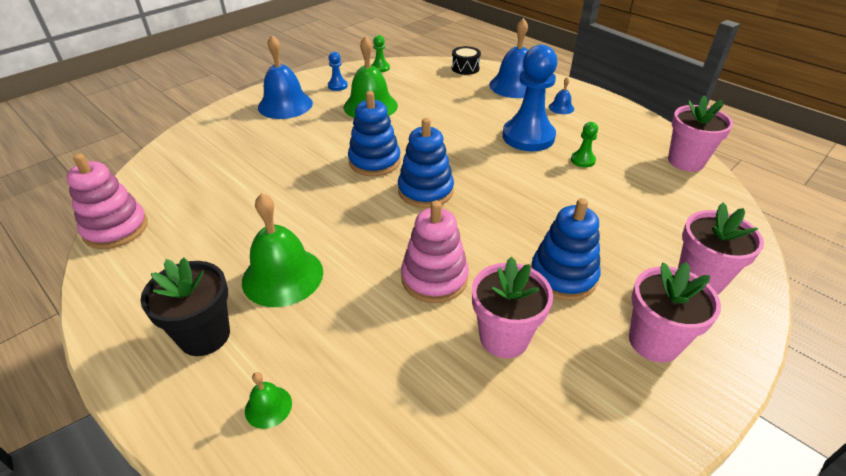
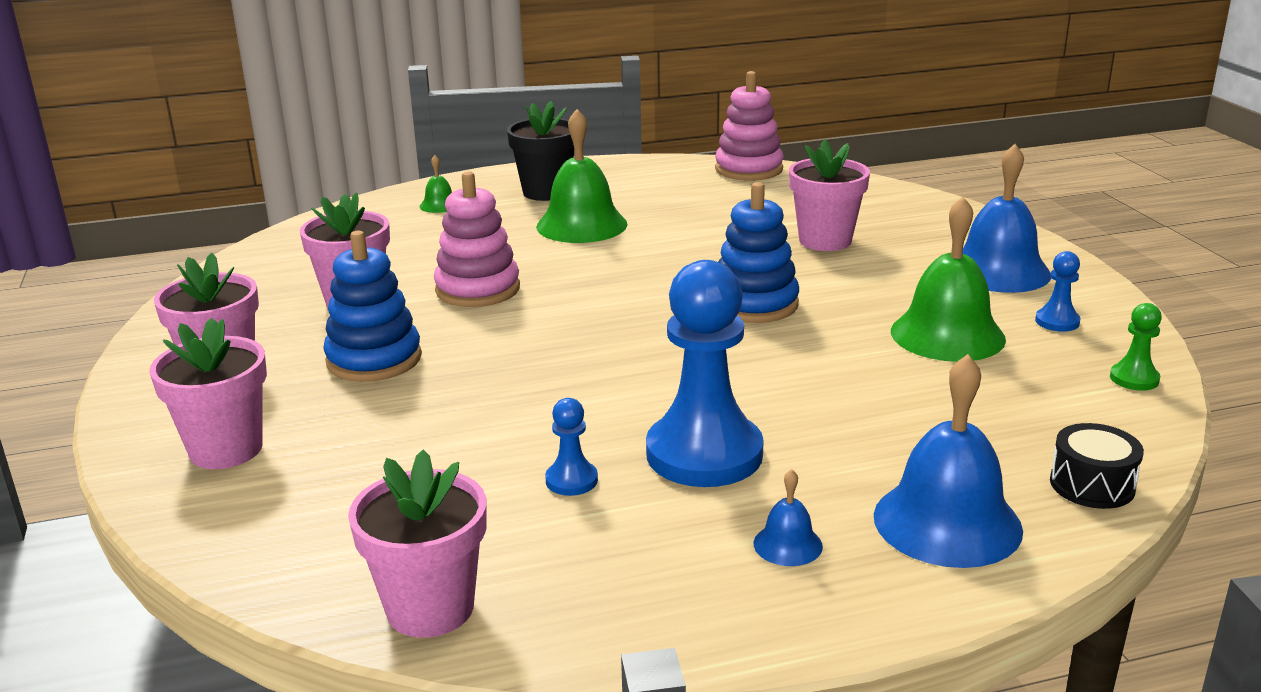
camera: 120 degrees right, 15 degrees down
blue stacking toy [398,118,454,208] -> none
green pawn [571,122,598,167] -> blue pawn [545,398,598,496]
none -> pink flower pot [789,139,870,251]

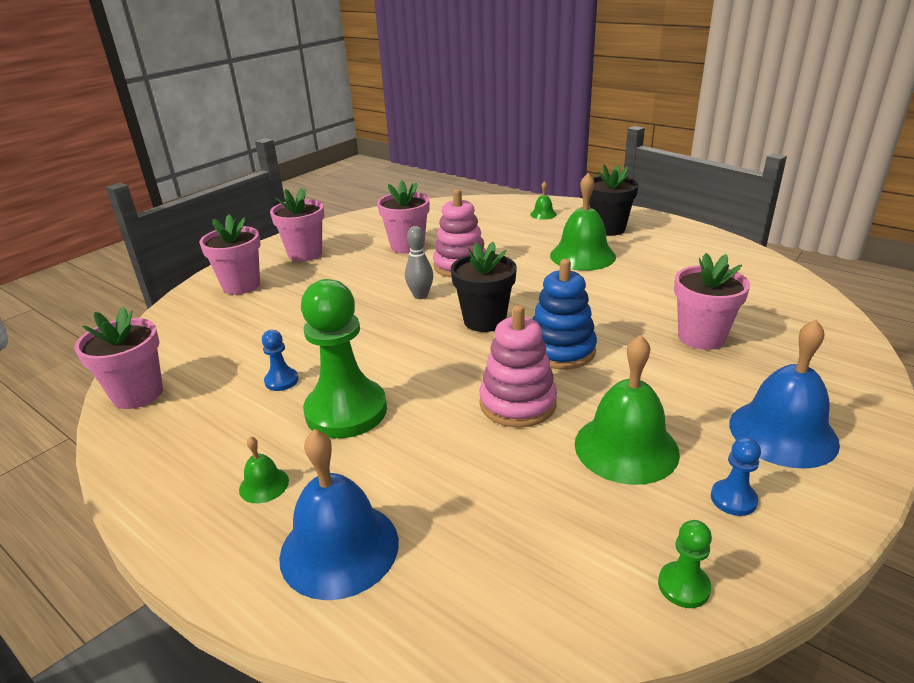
camera: 55 degrees right, 5 degrees up
blue stacking toy [323,231,422,382] -> none
blue pawn [646,260,764,487] -> green pawn [301,279,387,438]
pink stacking toy [715,71,784,181] -> pink stacking toy moved to [479,305,557,428]
blue bell [754,469,823,566] -> green bell [239,436,289,503]
black drum [1050,423,1144,509] -> none
none -> grey bowling pin [405,226,433,299]
none -> black flower pot [451,242,517,332]

